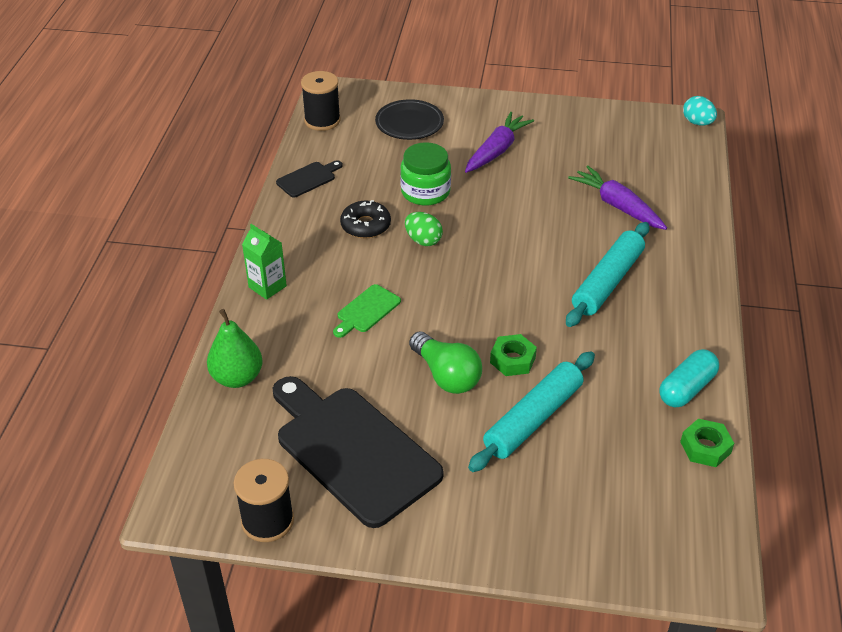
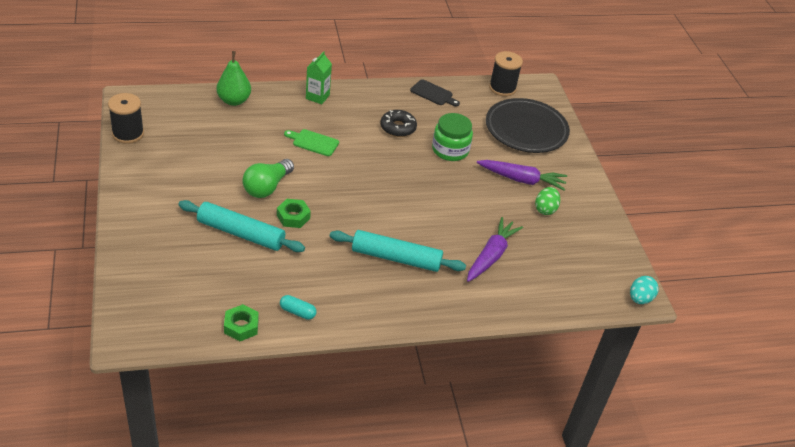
camera: 65 degrees right, 0 degrees up
black cutting board [273,376,444,528] -> none
black plate [375,99,444,140] -> black plate [486,98,570,153], size x1.55
green egg [405,212,443,246] -> green egg moved to [535,187,560,215]
turquoise capsule [659,349,719,408] -> turquoise capsule [280,295,316,320], size x0.64

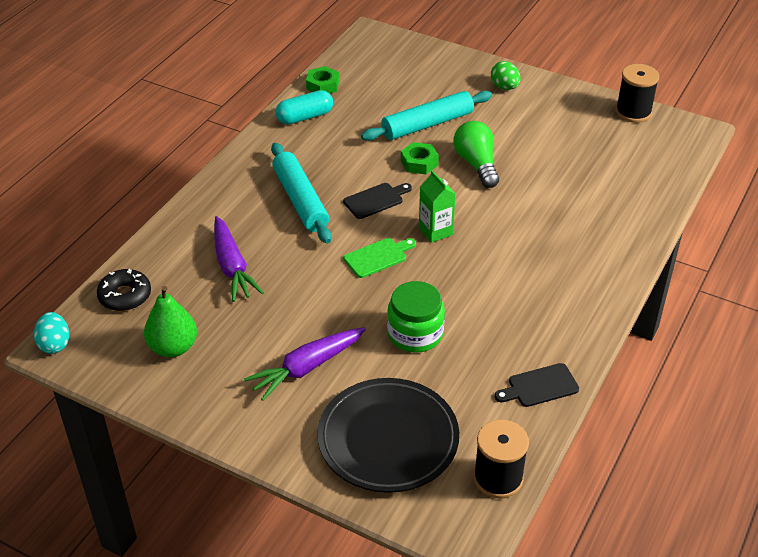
camera: 135 degrees right, 0 degrees up
green pear [217,51,251,106] -> green pear moved to [144,286,197,357]
turquoise capsule [280,295,316,320] -> turquoise capsule [275,90,333,125], size x1.56
green cutting board [284,129,339,156] -> green cutting board moved to [344,238,416,278]
green carton [306,52,332,104] -> green carton moved to [419,170,456,243]
turquoise rolling pin [330,230,466,272] -> turquoise rolling pin turned 75 degrees counterclockwise [271,143,332,244]
black donut [380,110,417,137] -> black donut moved to [97,269,151,311]
green egg [535,187,560,215] -> green egg moved to [491,61,521,90]
none -> black cutting board [343,183,412,219]

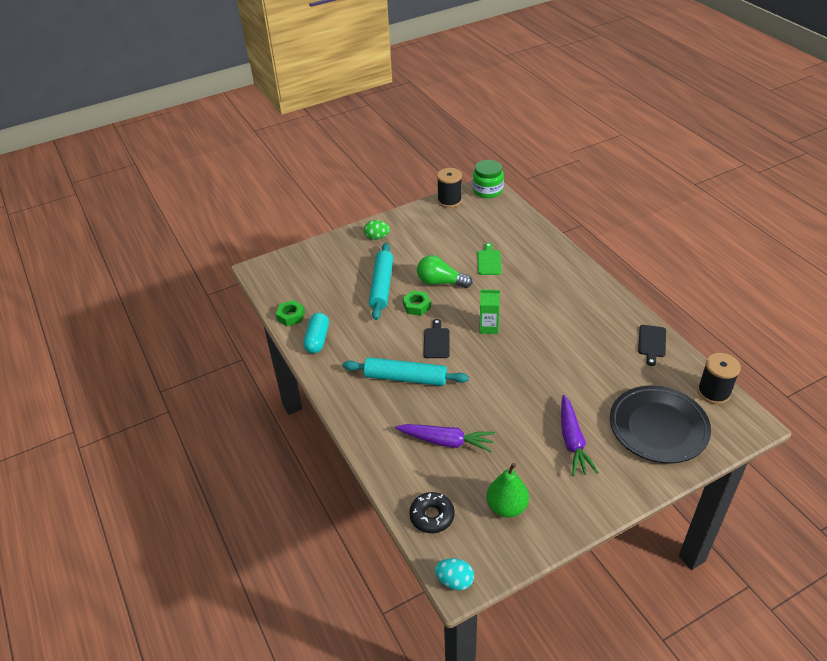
camera: 55 degrees left, 0 degrees up
green cutting board [344,238,416,278] -> green cutting board moved to [478,243,502,275]
green jar [387,281,445,353] -> green jar moved to [472,160,504,198]

